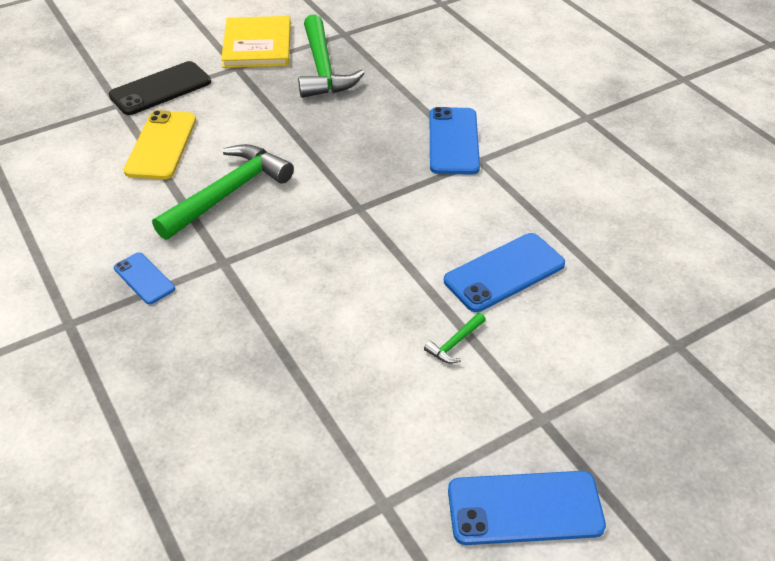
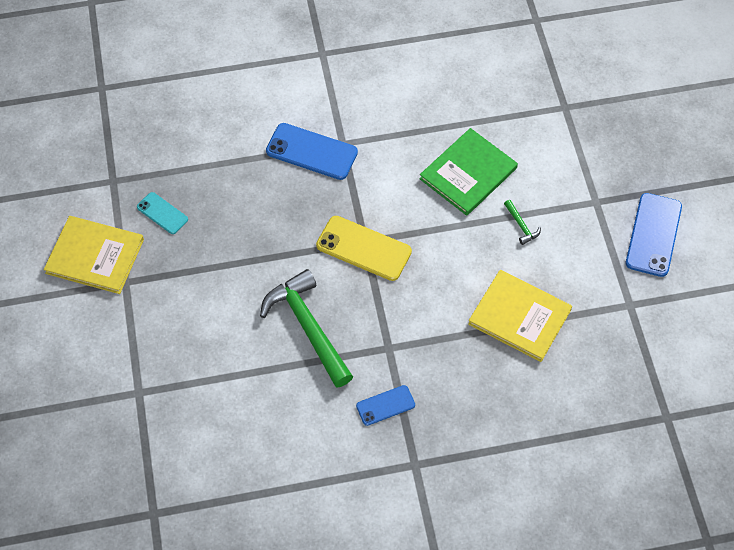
camera: 70 degrees left, 15 degrees up
black phone [109,61,211,115] -> none
yellow phone [124,110,196,180] -> yellow phone moved to [316,216,412,281]
green hammer [298,14,365,98] -> turquoise phone [137,192,188,234]
blue phone [444,233,565,312] -> green book [420,128,518,216]
none -> yellow book [468,270,572,362]

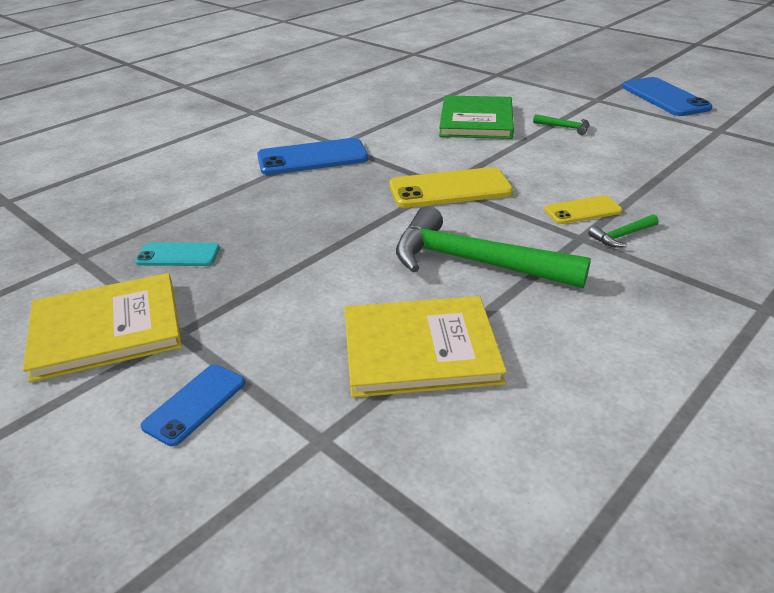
camera: 35 degrees left, 25 degrees down
blue phone [356,385,415,426] -> blue phone moved to [141,365,245,446]
yellow book [468,270,572,362] -> yellow book moved to [344,296,507,398]
none -> yellow phone [544,195,623,224]
none -> green hammer [588,214,659,248]

